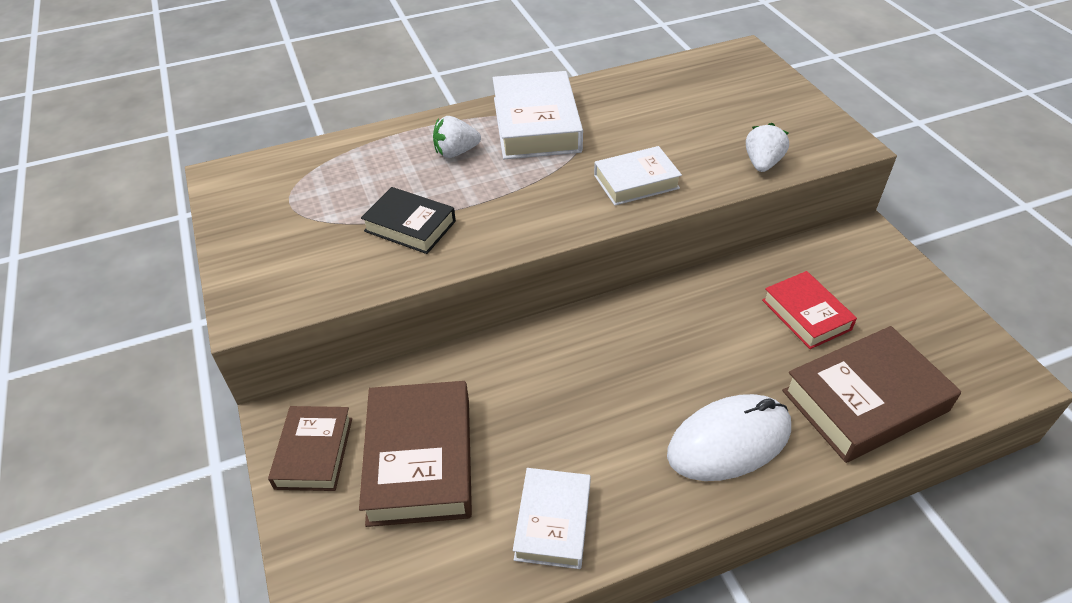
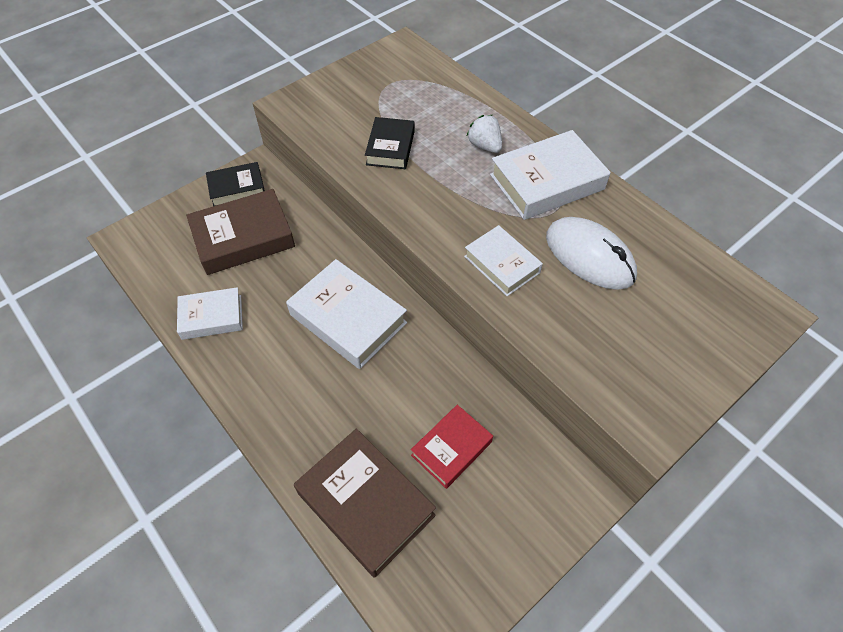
camera: 70 degrees right, 10 degrees up
brown book [268,406,352,491] -> black book [206,162,265,206]
white mouse [667,394,791,481] -> white mouse moved to [546,217,637,290]
white strawberry [746,123,789,172] -> none
none -> white book [286,259,407,369]

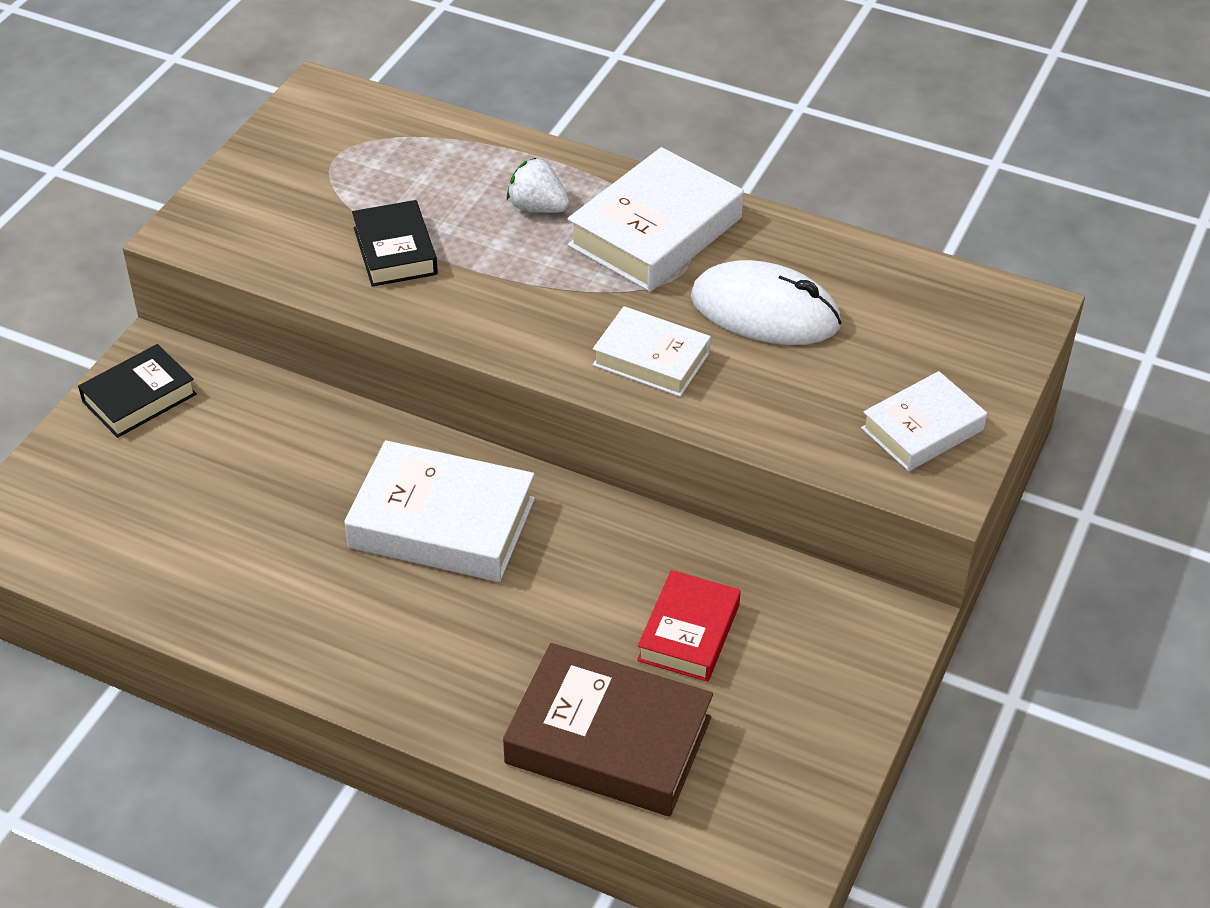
camera: 25 degrees left, 10 degrees down
white book [177,287,243,340] -> white book moved to [861,371,987,471]
brown book [186,189,295,275] -> none

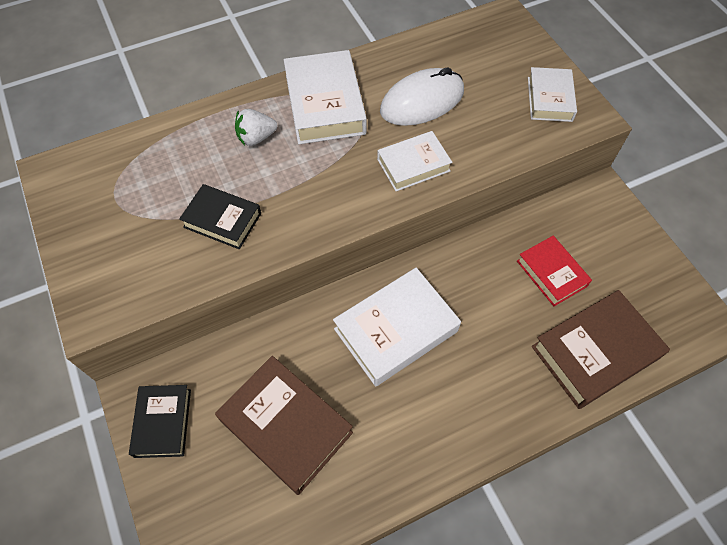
camera: 50 degrees left, 15 degrees up
none -> brown book [215,356,353,495]

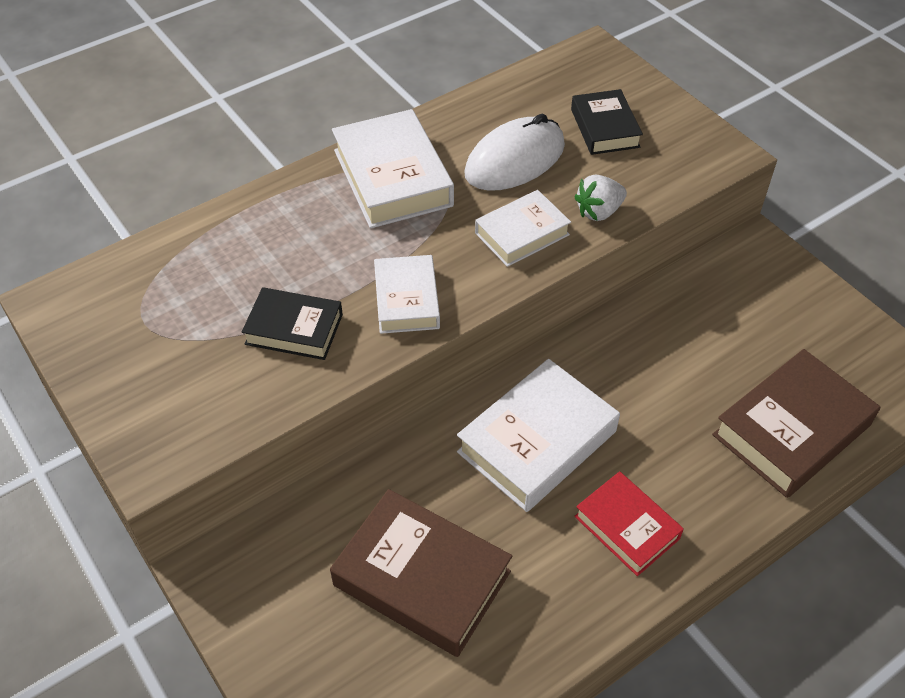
camera: 10 degrees left, 10 degrees down
black book [129,385,191,458] -> black book moved to [571,89,643,155]
white strawberry [235,109,277,146] -> white strawberry moved to [574,175,627,221]
red book [517,236,592,306] -> red book moved to [575,471,684,576]
white book [528,67,577,122] -> white book moved to [374,255,440,334]

